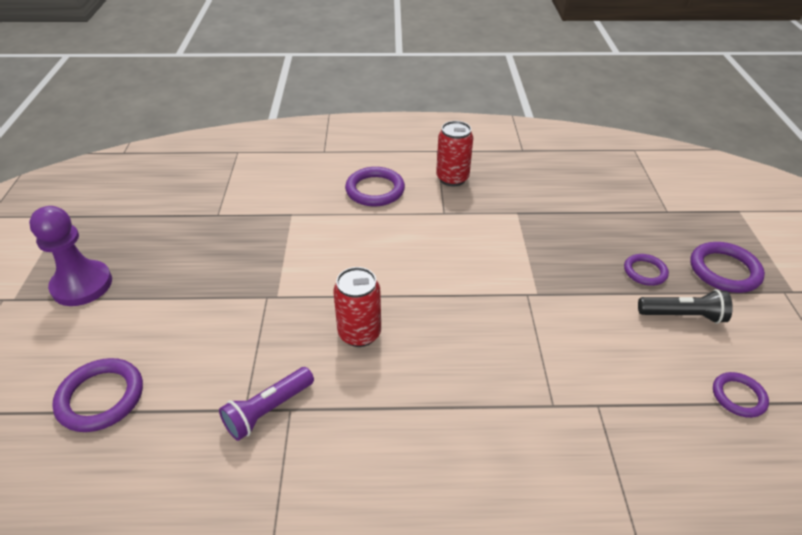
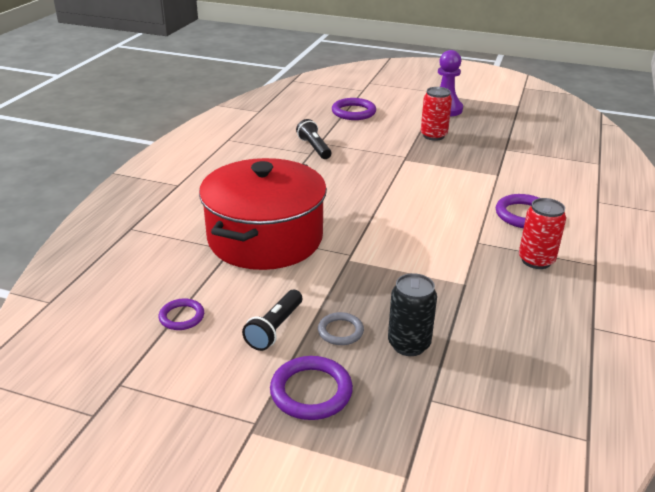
camera: 110 degrees right, 10 degrees down
purple flashlight [219,367,314,441] -> black flashlight [296,119,331,159]
red can [333,267,381,347] -> red can moved to [421,87,452,141]
purple ring [624,254,669,286] -> grey ring [318,312,364,345]
none -> red pot [199,158,327,270]
none -> black can [388,273,437,356]

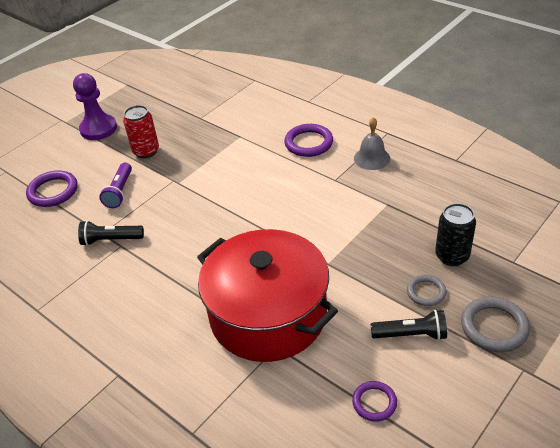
camera: 65 degrees left, 10 degrees up
black flashlight [242,290,302,351] -> black flashlight turned 45 degrees counterclockwise [371,310,447,340]
purple ring [270,356,353,420] -> grey ring [461,297,530,352]
red can [519,198,566,269] -> grey bell [354,117,390,170]
none -> purple flashlight [99,163,132,208]

